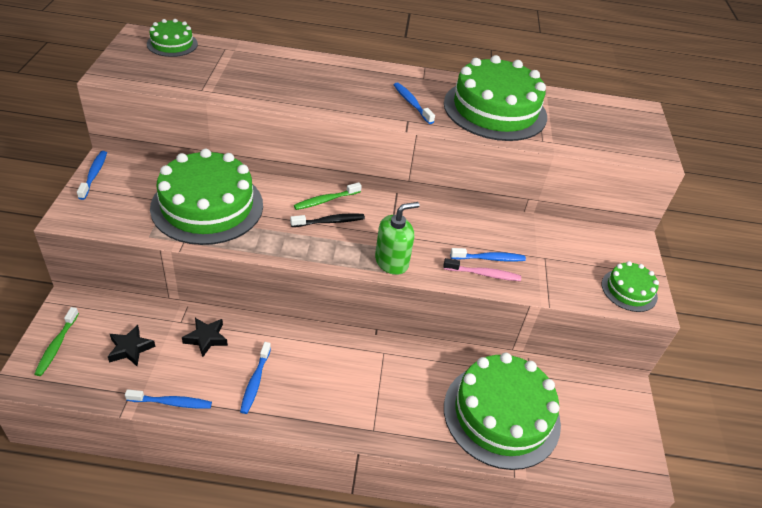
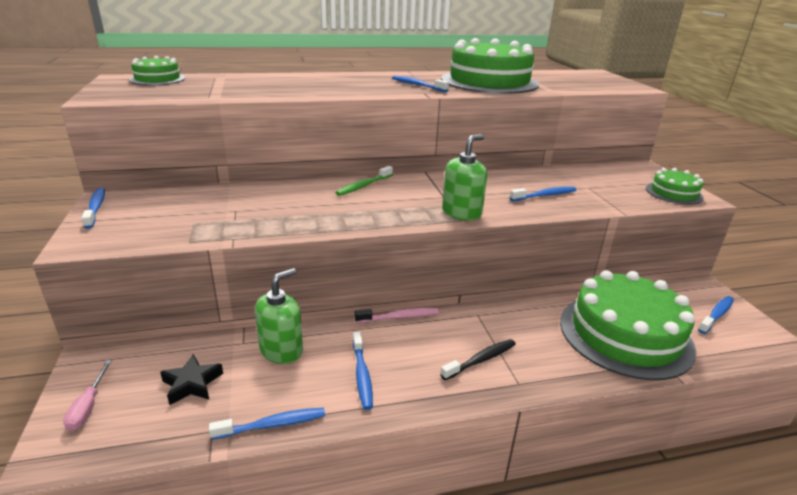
camera: 15 degrees left, 15 degrees down
green toothbrush [34,307,79,376] -> pink screwdriver [63,360,112,431]
green cake [150,149,263,245] -> none
black star [182,318,228,357] -> green soap dispenser [255,268,303,364]
black toothbrush [290,213,365,227] -> black toothbrush moved to [440,339,516,380]
pink toothbrush [443,258,521,281] -> pink toothbrush moved to [355,308,439,323]
none -> blue toothbrush [698,296,734,334]

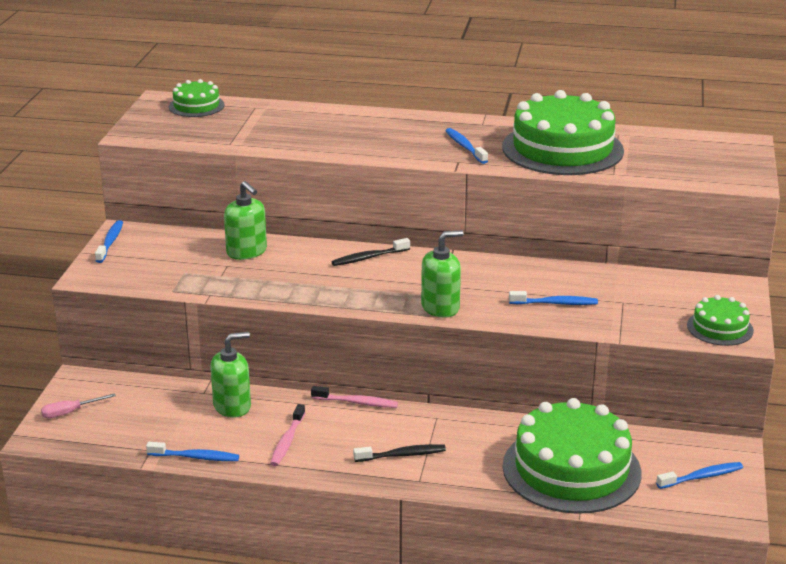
camera: 25 degrees right, 0 degrees up
pink screwdriver [63,360,112,431] -> pink screwdriver turned 45 degrees clockwise [41,393,116,419]
black star [160,354,223,405] -> none
green toothbrush [336,166,393,196] -> black toothbrush [331,238,410,266]
blue toothbrush [353,332,373,410] -> pink toothbrush [270,404,305,466]
none -> green soap dispenser [224,181,267,260]

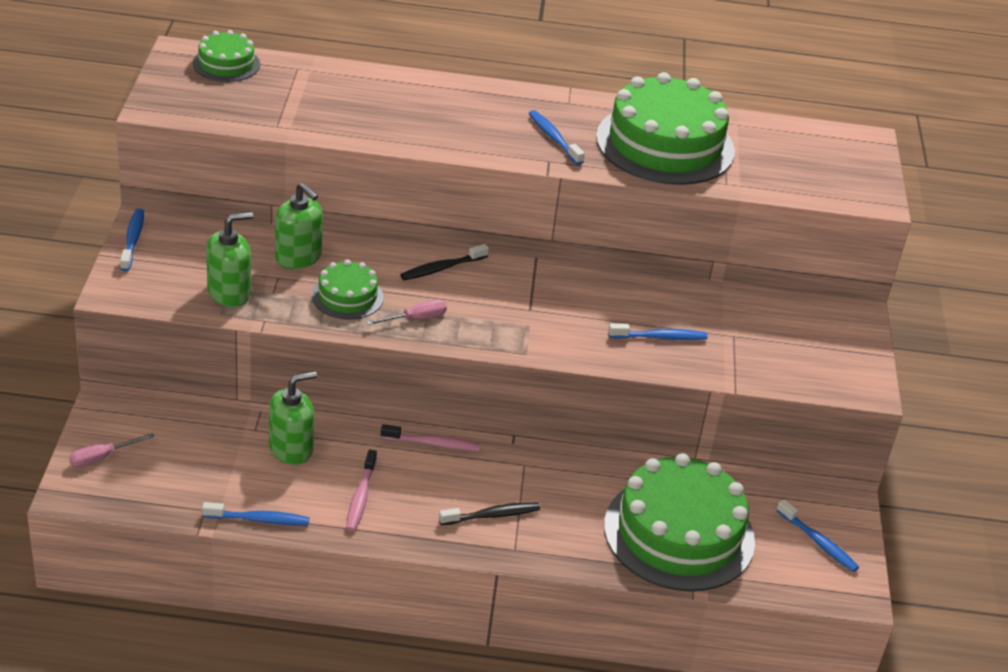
camera: 10 degrees left, 10 degrees up
green soap dispenser [421,230,463,318] -> green soap dispenser moved to [206,212,253,307]
blue toothbrush [656,462,743,489] -> blue toothbrush turned 75 degrees clockwise [776,499,859,572]
green cake [687,295,754,346] -> green cake moved to [312,259,384,320]
none -> pink screwdriver [366,300,447,325]

